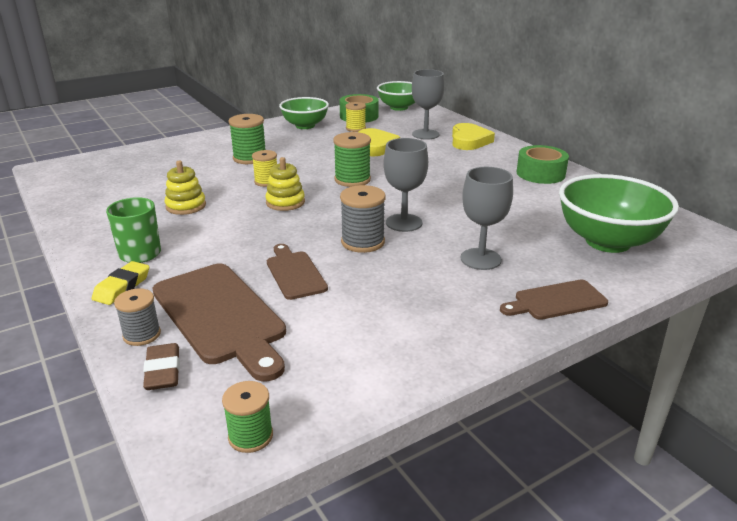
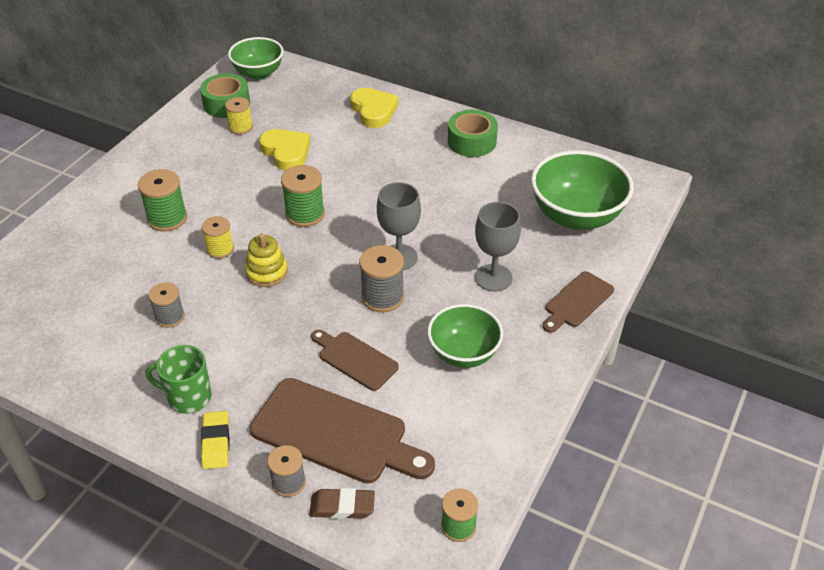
camera: 30 degrees left, 15 degrees up
brown eraser [143,343,180,390] -> brown eraser turned 45 degrees counterclockwise [309,488,375,519]
yellow stacking toy [164,161,206,215] -> grey spool [148,282,185,328]
green bowl [279,97,329,129] -> green bowl moved to [427,304,503,368]
grey goblet [412,69,445,140] -> none

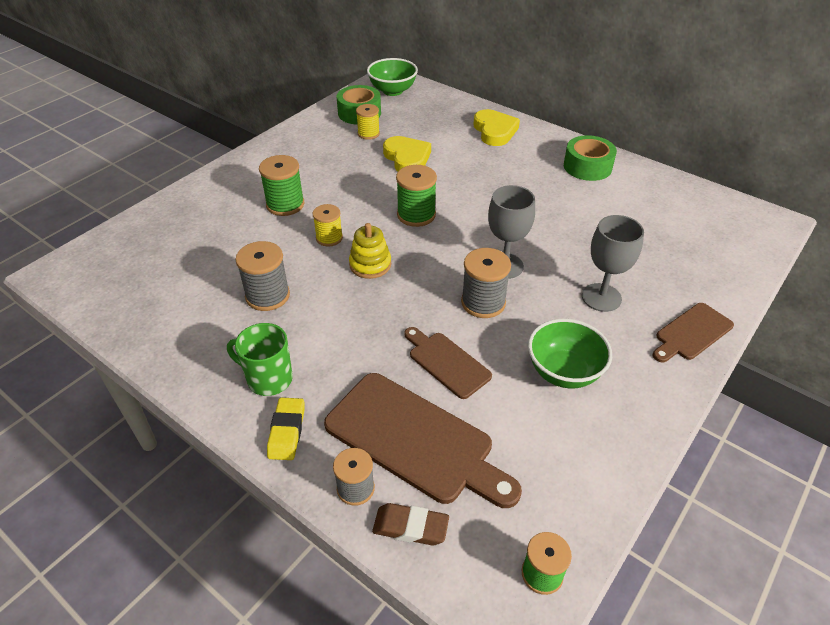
camera: 10 degrees right, 0 degrees up
grey spool [148,282,185,328] -> grey spool [235,241,290,311], size x1.50
green bowl [531,150,634,230] -> none

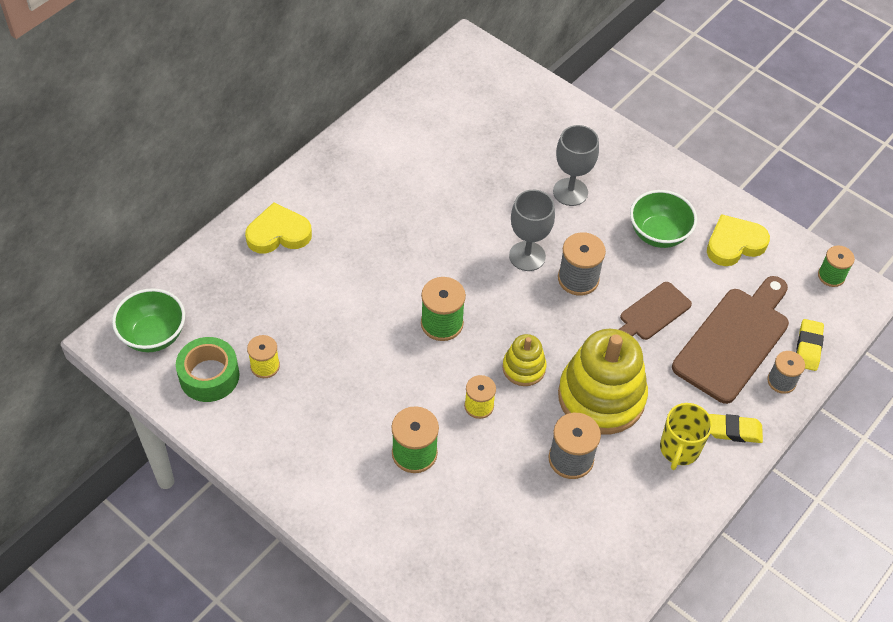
camera: 90 degrees left, 10 degrees up
green mug [227,323,293,396] -> yellow mug [660,403,713,470]
brown eraser [372,503,449,545] -> yellow eraser [796,319,824,371]
yellow heart [383,136,431,172] -> yellow heart moved to [707,214,770,266]
green tape [564,135,617,181] -> none
brown cutting board [653,303,734,362] -> none
none -> yellow stacking toy [558,329,648,434]

